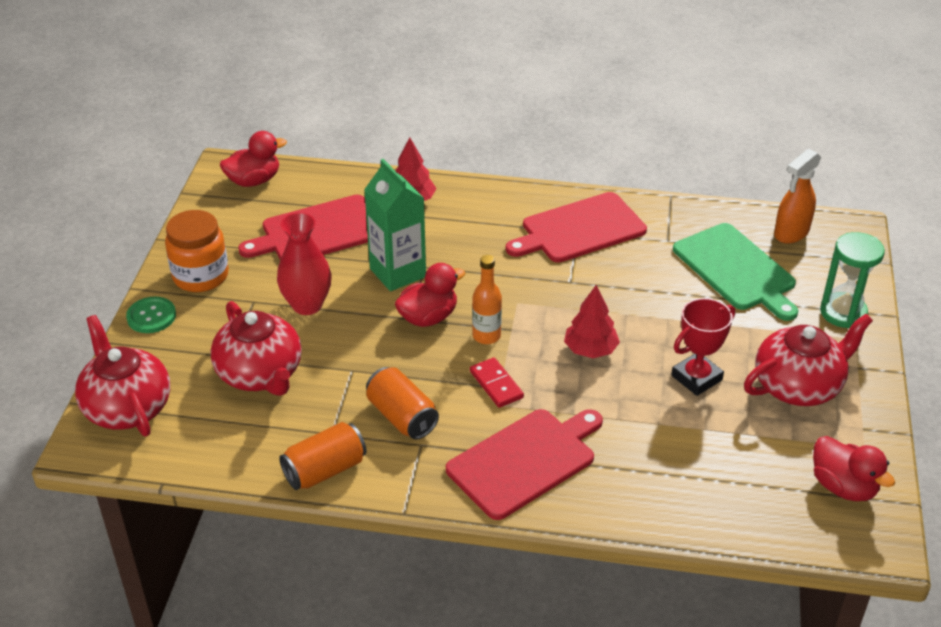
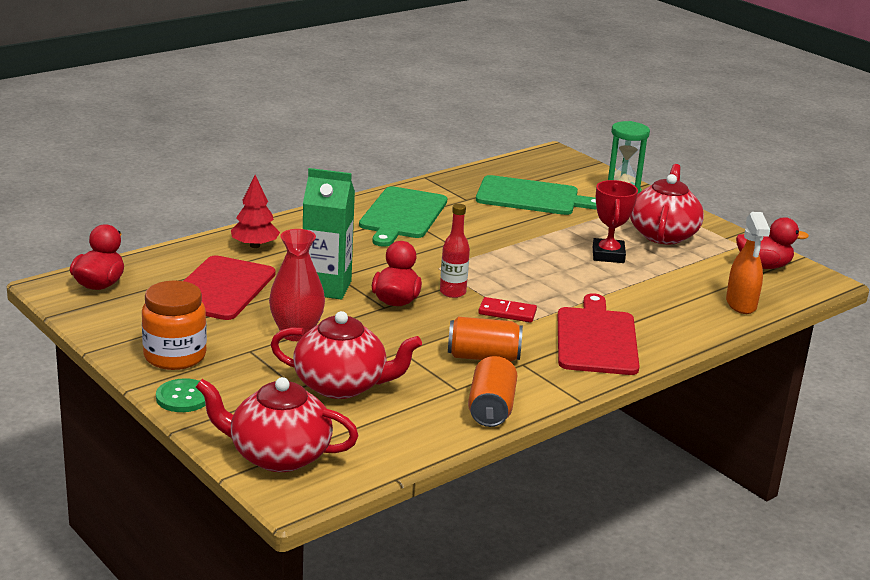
camera: 50 degrees left, 15 degrees down
orange bottle [472,255,502,344] -> red bottle [440,204,470,298]
red cutting board [506,192,647,262] -> green cutting board [359,186,447,247]
red tree [564,285,620,358] -> none
orange spray bottle [774,149,821,244] -> orange spray bottle moved to [726,212,770,314]

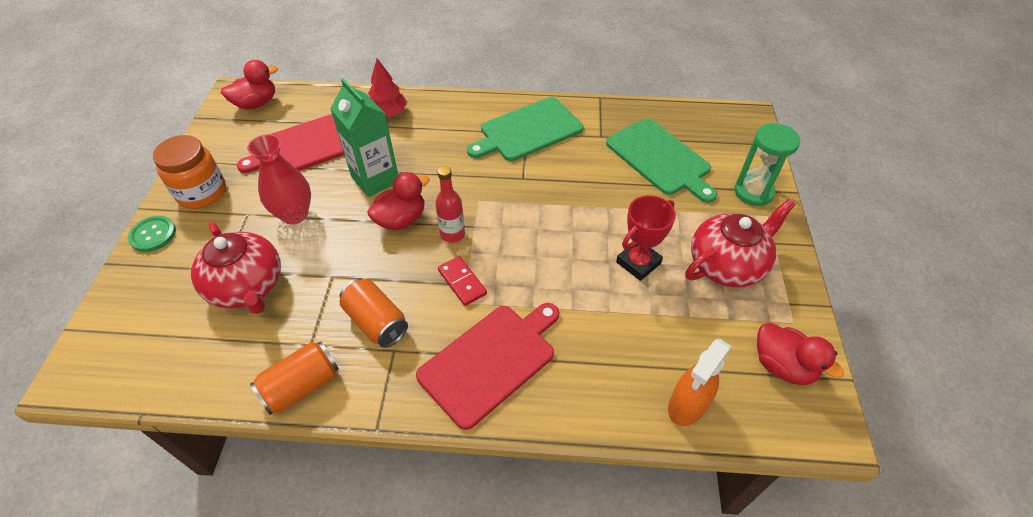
camera: 45 degrees right, 25 degrees up
red teapot [196,377,359,472] -> none

